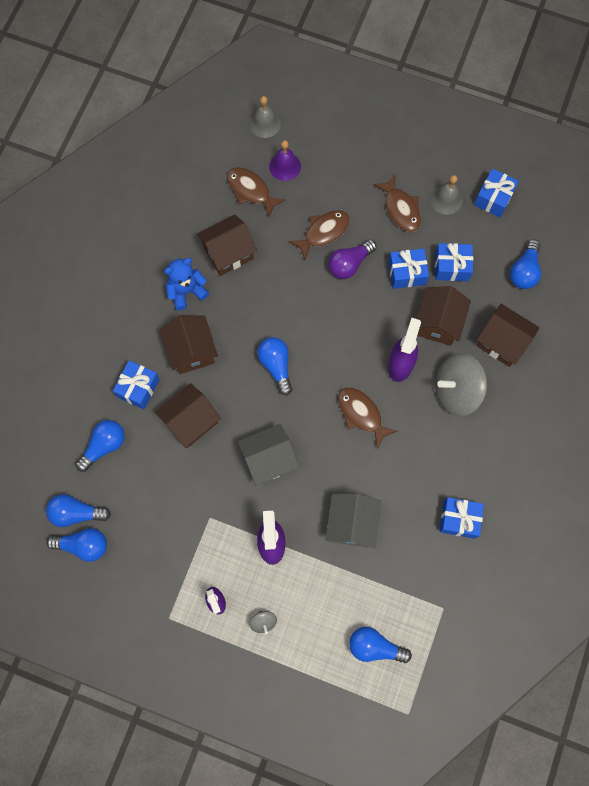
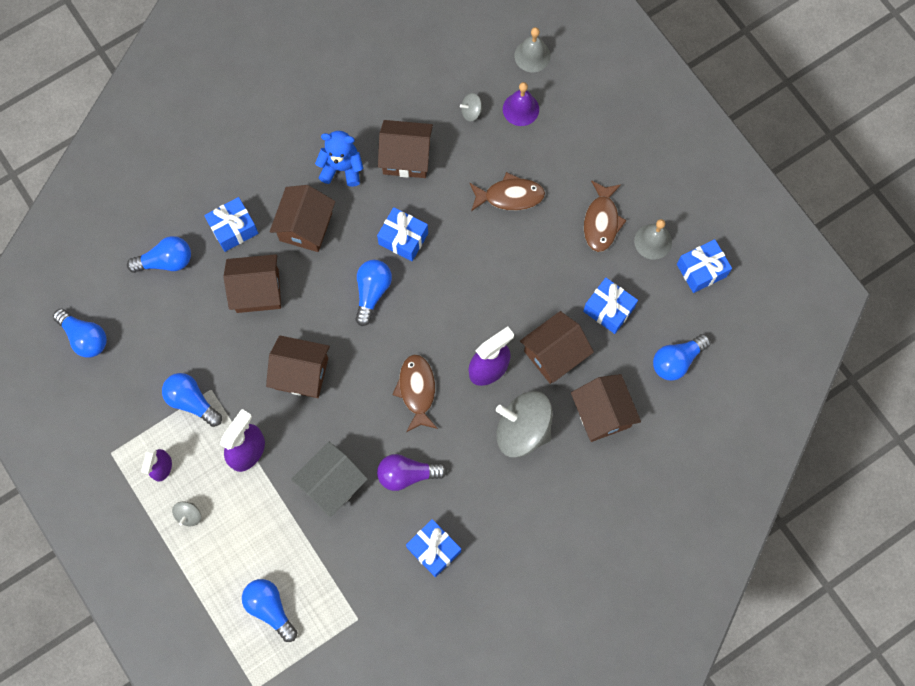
camera: 35 degrees right, 0 degrees up
blue light bulb [46,494,111,527] -> blue light bulb moved to [162,373,222,427]
brown fish [227,167,286,217] -> grey spinning top [460,93,483,122]
grey house [237,424,299,486] -> brown house [266,336,330,398]
purple light bulb [328,239,377,279] -> purple light bulb moved to [377,454,447,491]
blue gift [388,249,429,289] -> blue gift moved to [377,207,428,261]

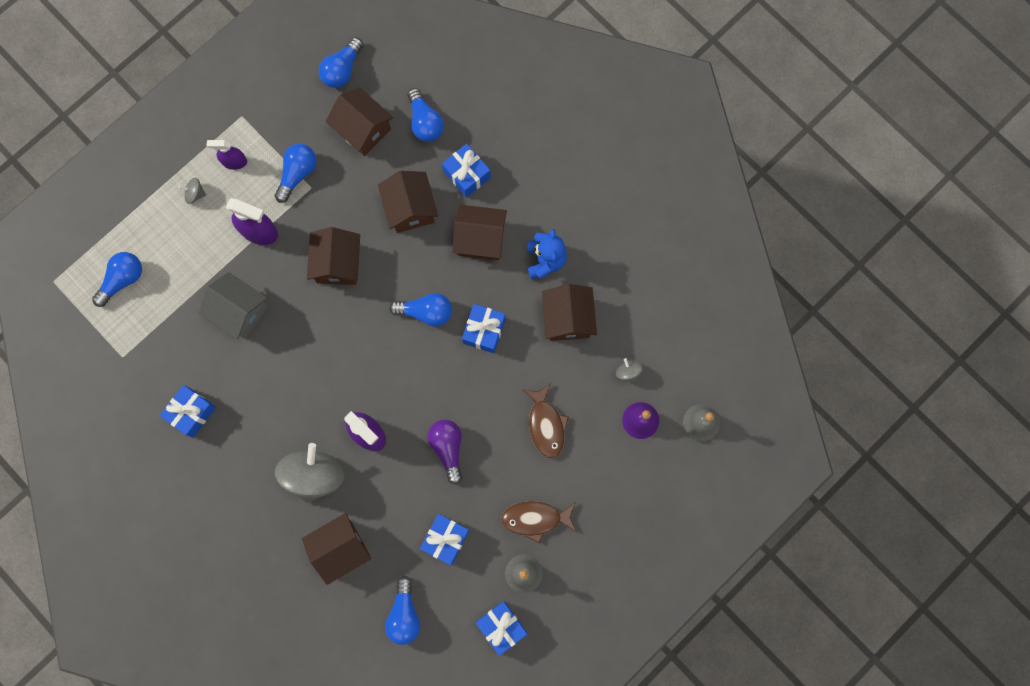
camera: 80 degrees right, 5 degrees up
purple light bulb [377,454,447,491] -> purple light bulb moved to [427,420,462,485]
brown fish [392,354,438,432] -> none
brown house [520,311,594,384] -> brown house moved to [326,87,394,156]
blue light bulb [653,334,711,381] -> blue light bulb turned 135 degrees counterclockwise [385,576,420,645]

